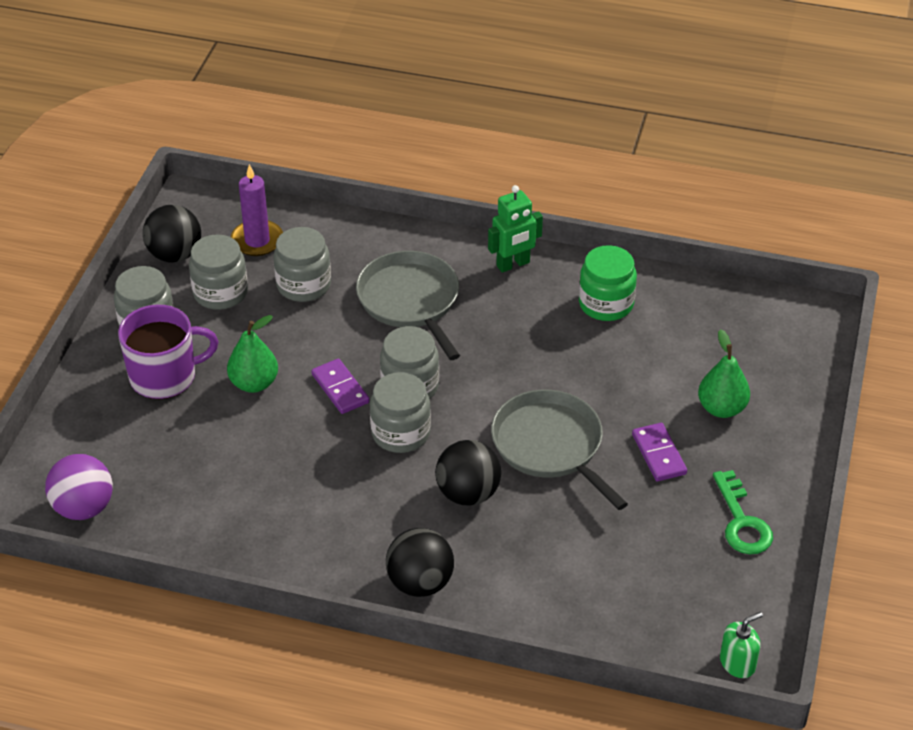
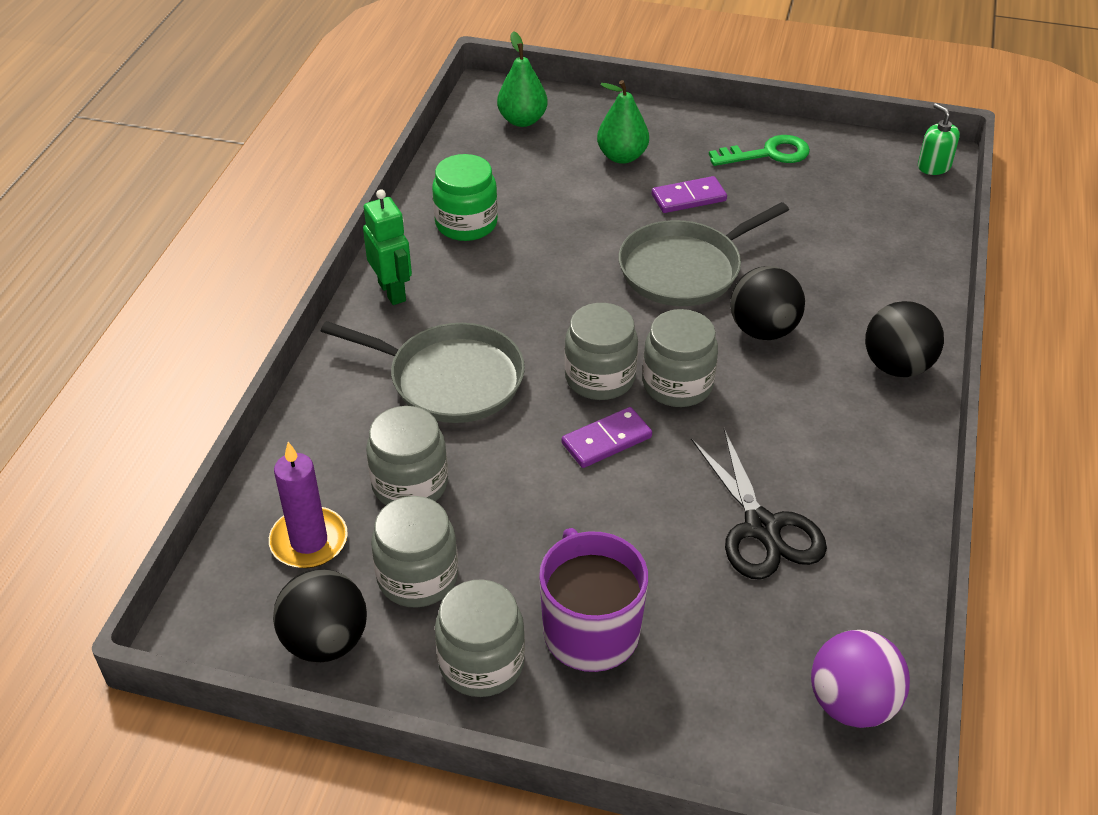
camera: 90 degrees left, 0 degrees up
green pear [227,315,278,393] -> green pear moved to [497,31,548,127]
grey pan [356,251,460,360] -> grey pan turned 135 degrees counterclockwise [321,321,525,423]
none -> black scissors [691,428,827,580]

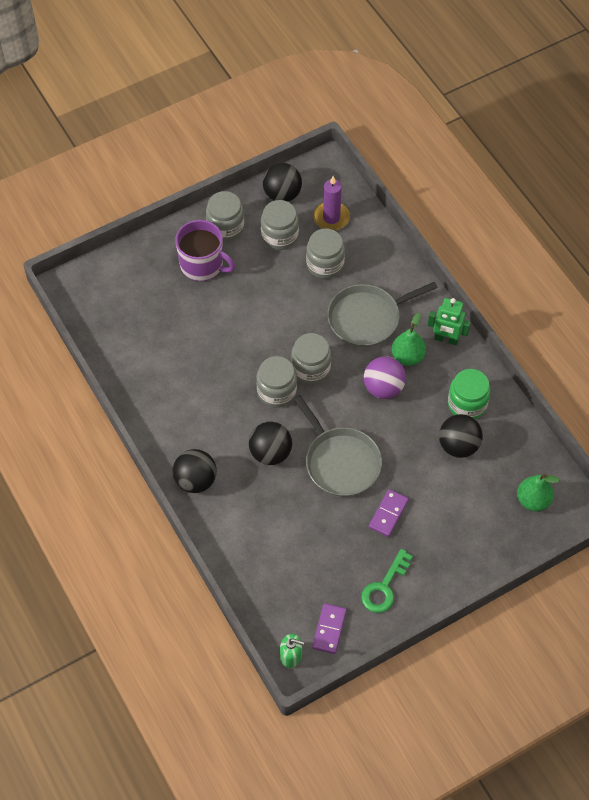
camera: 135 degrees right, 15 degrees up
purple domino [562,407,652,468] -> purple domino moved to [312,603,347,654]
green pear [597,80,649,164] -> green pear moved to [392,313,426,366]
grey pan [618,202,789,306] -> grey pan turned 135 degrees clockwise [293,395,382,497]
black scissors [691,428,827,580] -> none
purple ball [811,630,910,728] -> purple ball moved to [364,356,406,399]
none -> black ball [439,414,483,458]

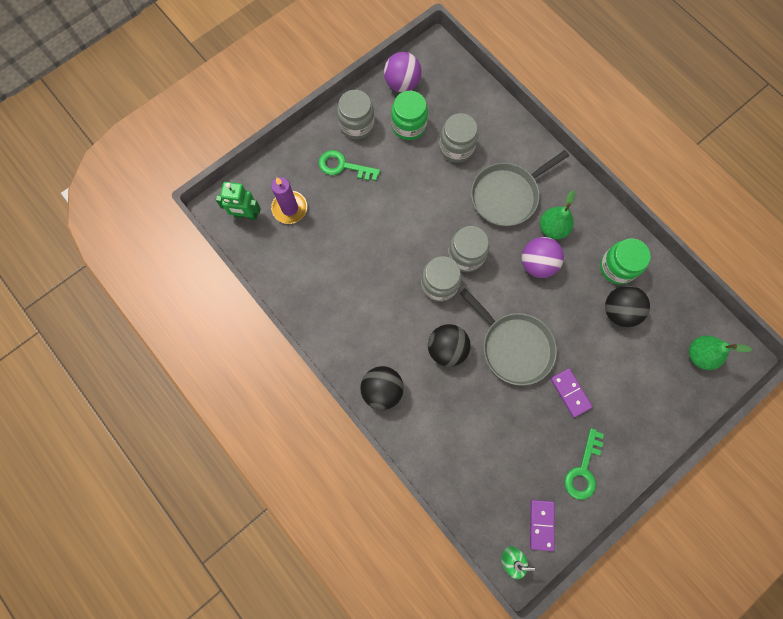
camera: 10 degrees left, 15 degrees up
purple mug [175,220,235,281] -> green key [319,150,380,181]
grey jar [261,200,299,250] -> green jar [391,91,428,140]
black ball [263,163,302,202] -> purple ball [384,52,422,92]
purple candle [313,176,350,230] -> purple candle moved to [271,177,307,224]
purple domino [369,489,409,537] -> purple domino turned 45 degrees counterclockwise [550,368,592,417]
green robot [428,298,471,345] -> green robot moved to [216,182,261,220]

